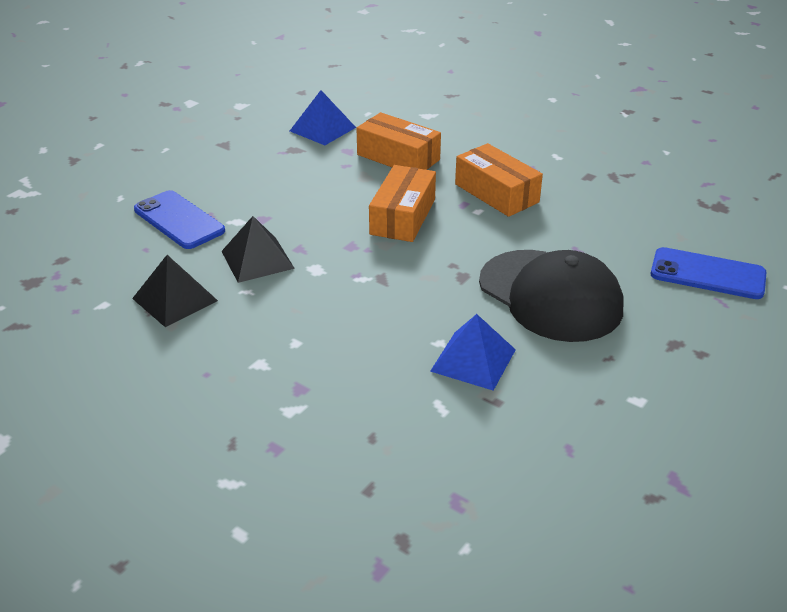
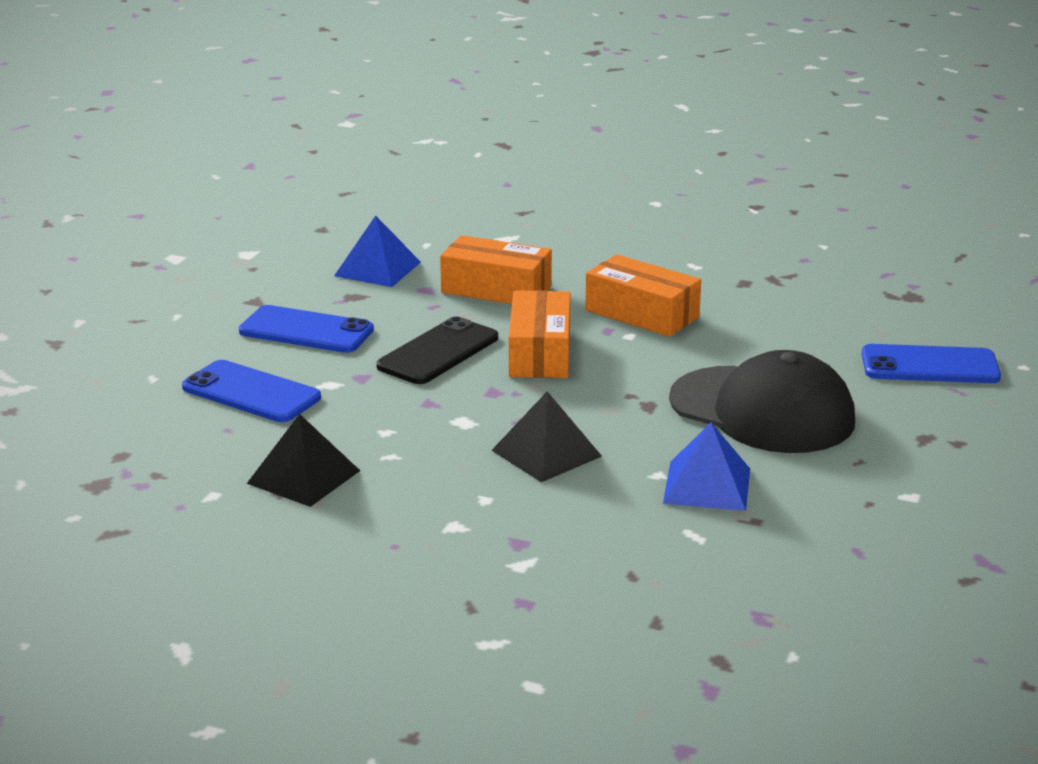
camera: 15 degrees left, 10 degrees down
black pyramid [221,216,295,283] -> black pyramid moved to [492,391,602,482]
none -> blue phone [239,305,374,353]
none -> black phone [376,316,498,384]

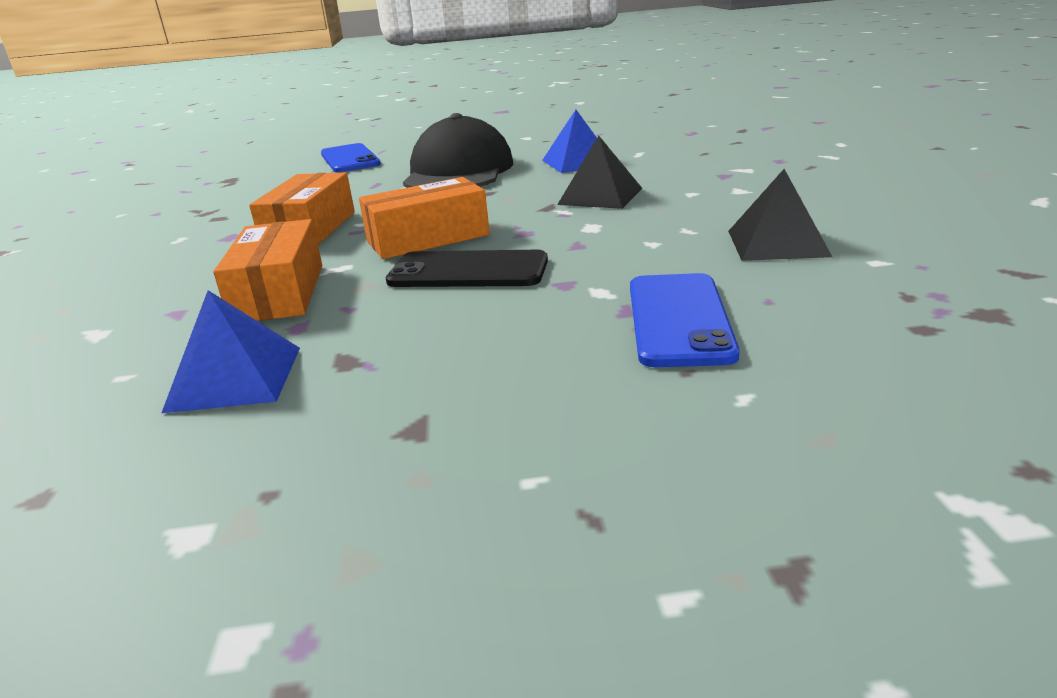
camera: 115 degrees left, 0 degrees up
blue phone [239,305,374,353] -> none

